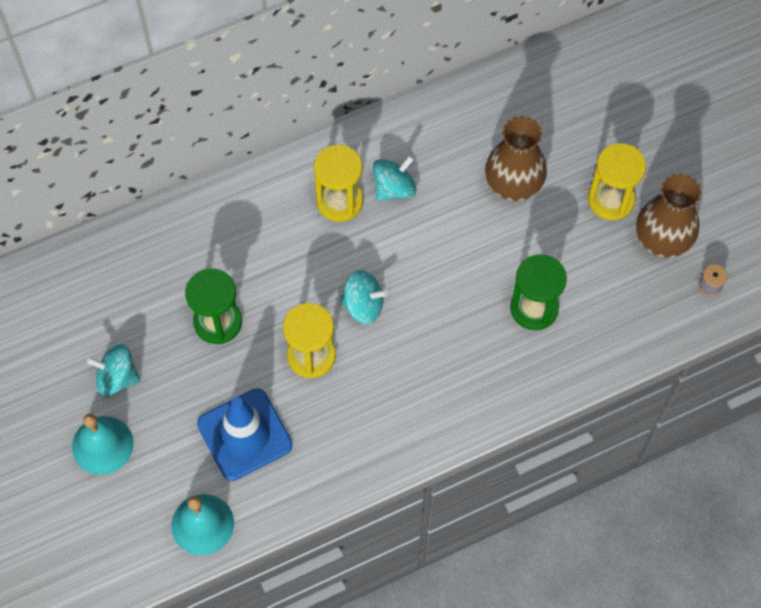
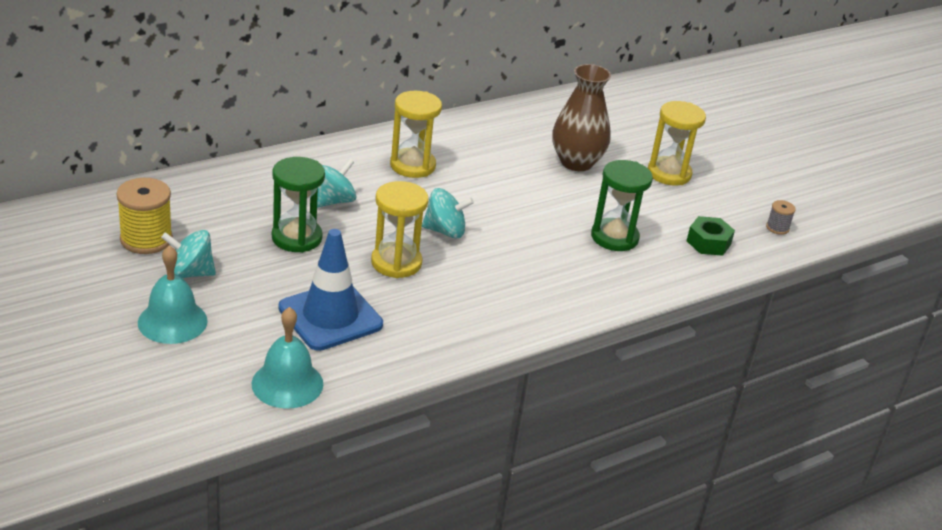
camera: 10 degrees left, 30 degrees down
turquoise spinning top [373,155,417,201] -> turquoise spinning top moved to [317,158,356,208]
brown vase [636,173,702,258] -> none
none -> yellow spool [116,178,173,254]
none -> green nut [687,216,735,256]

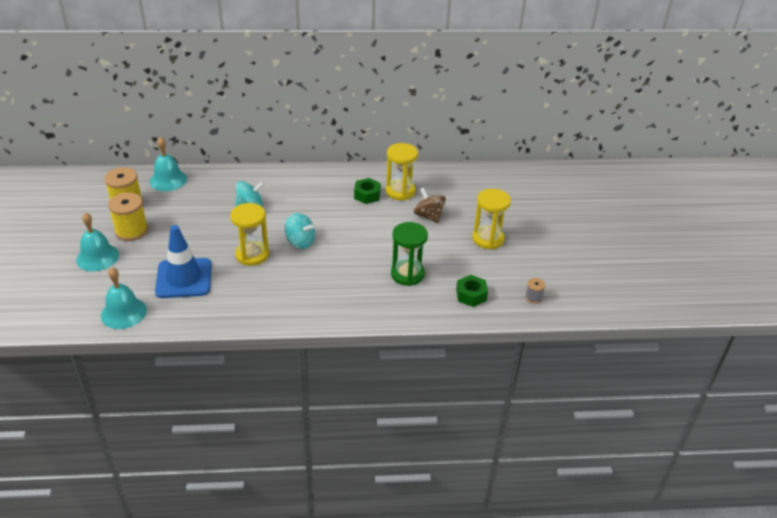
camera: 30 degrees right, 5 degrees up
turquoise spinning top [161,230,216,278] -> yellow spool [108,192,148,241]
green hourglass [272,157,325,253] -> none
yellow hourglass [390,91,442,178] -> yellow hourglass moved to [386,143,418,200]
brown vase [552,64,611,171] -> brown spinning top [414,187,446,223]
none -> turquoise bell [150,137,187,191]
none -> green nut [354,178,381,204]

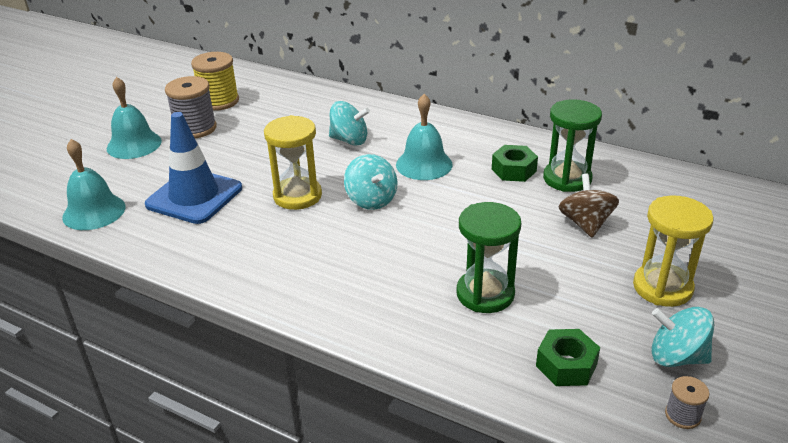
camera: 35 degrees right, 5 degrees down
yellow spool [108,192,148,241] -> grey spool [165,76,217,139]
turquoise bell [150,137,187,191] -> turquoise bell moved to [396,94,453,180]
yellow hourglass [386,143,418,200] -> green hourglass [543,99,602,192]
none -> turquoise spinning top [652,307,714,367]

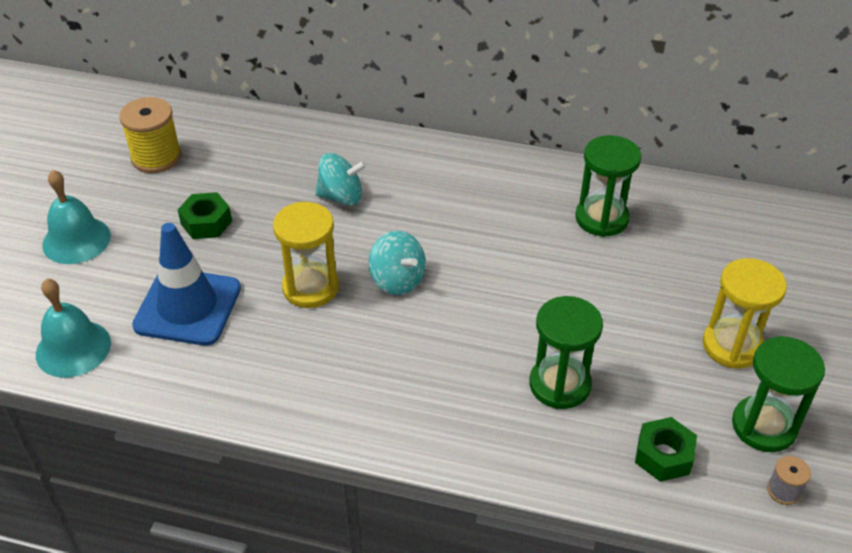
camera: 15 degrees left, 10 degrees up
grey spool [165,76,217,139] -> none
turquoise bell [396,94,453,180] -> none
green nut [492,145,538,182] -> green nut moved to [178,192,232,239]
brown spinning top [559,174,619,237] -> none
turquoise spinning top [652,307,714,367] -> green hourglass [732,336,825,452]

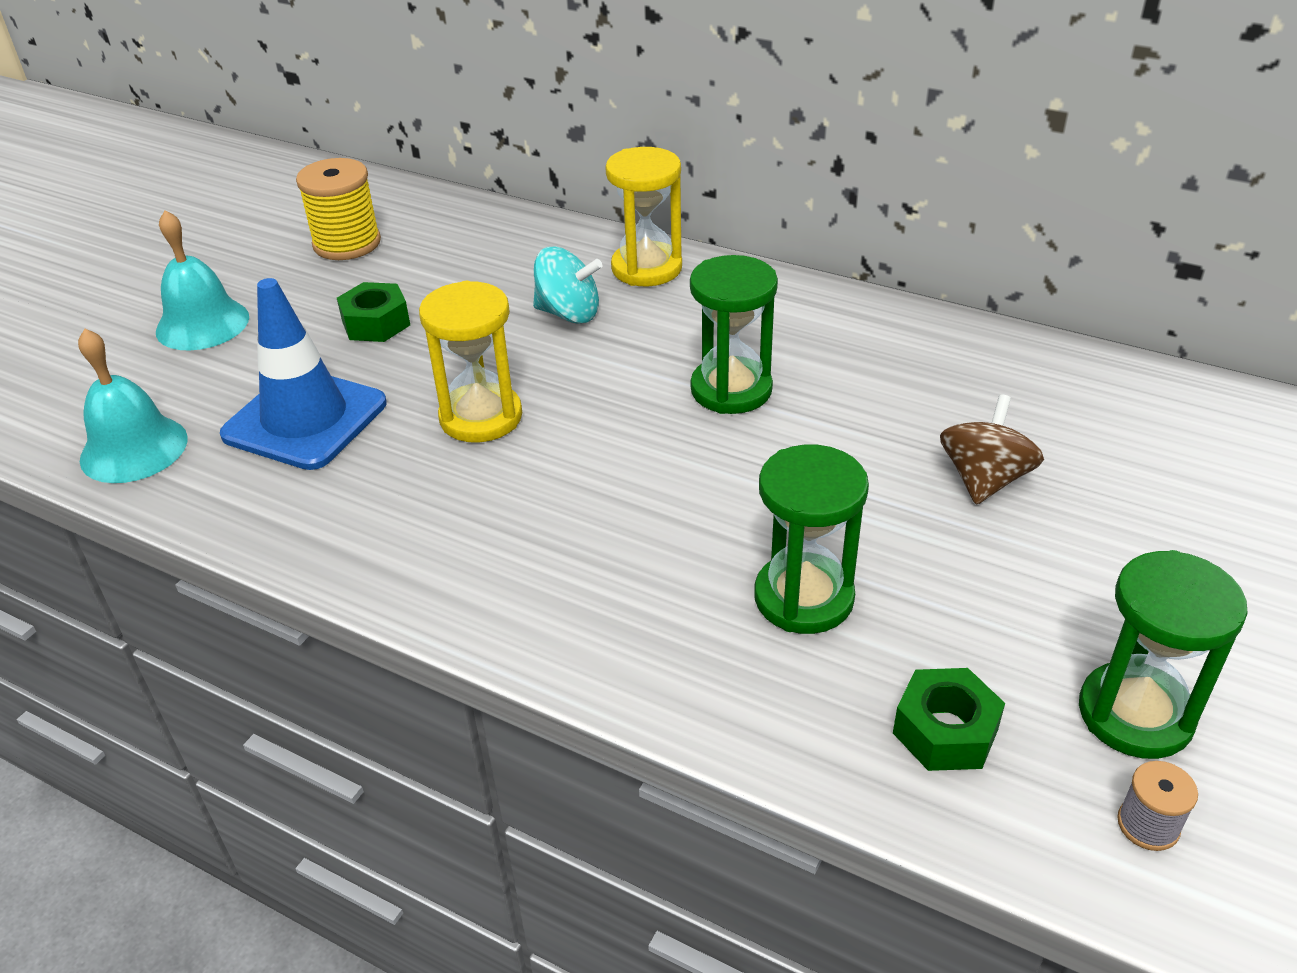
camera: 15 degrees right, 5 degrees down
turquoise spinning top [369,231,426,295] -> none
green hourglass [575,135,641,237] -> green hourglass moved to [690,255,778,414]
yellow hourglass [703,258,787,369] -> yellow hourglass moved to [605,147,682,286]
none -> brown spinning top [940,394,1044,505]

